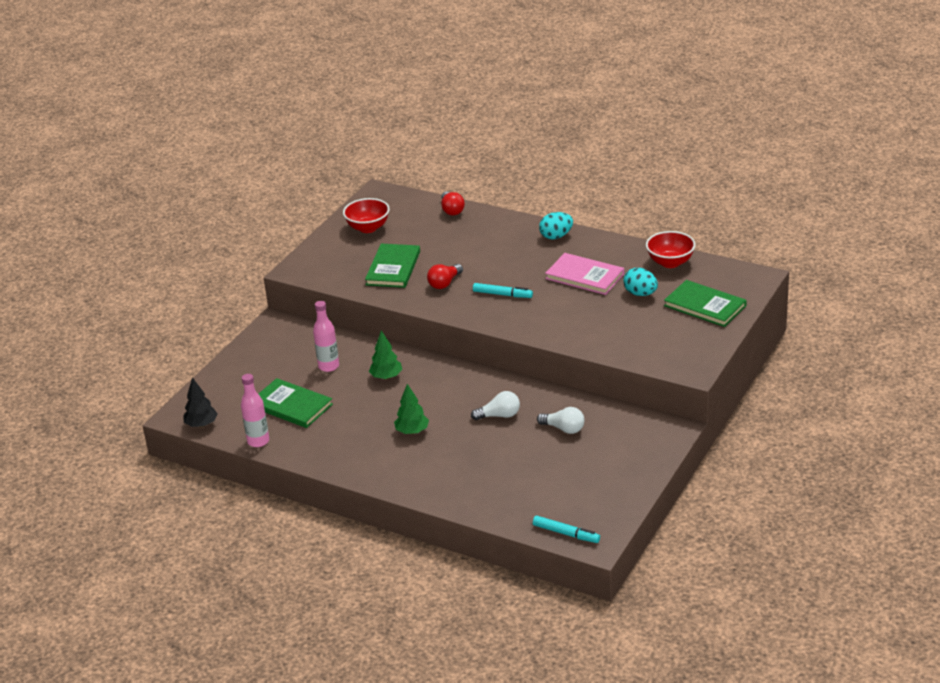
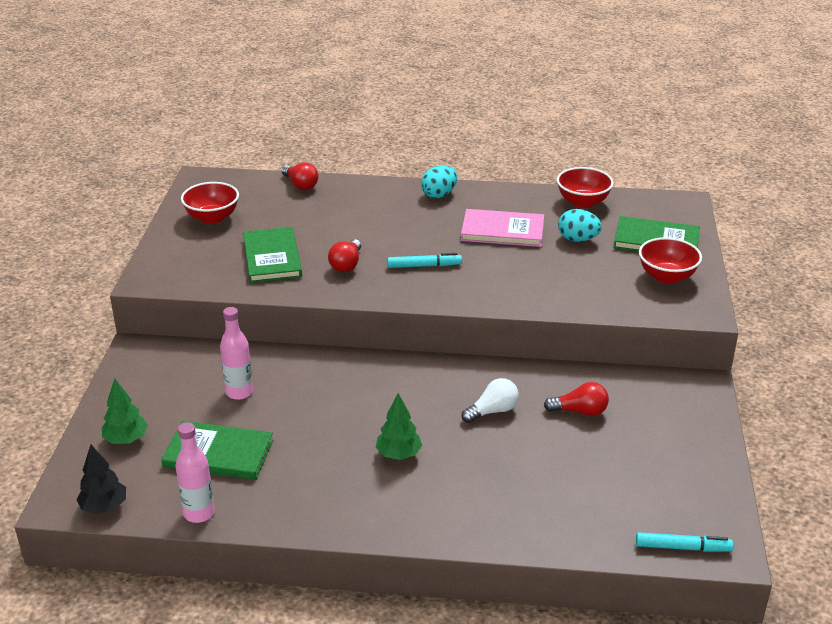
camera: 25 degrees left, 0 degrees up
green tree [369,330,402,380] -> green tree moved to [102,378,148,444]
white light bulb [537,407,584,434] -> red light bulb [544,382,609,416]
none -> red bowl [639,237,702,284]

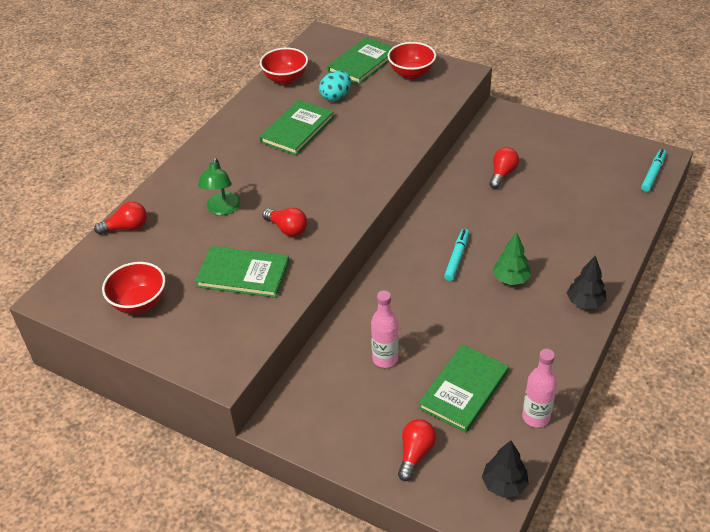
camera: 65 degrees left, 10 degrees up
green tree [102,378,148,444] -> red light bulb [398,419,436,481]
turquoise marker [387,253,462,268] -> turquoise marker moved to [444,229,469,281]
turquoise egg [421,165,457,198] -> none
pink book [461,209,544,247] -> green book [260,100,334,155]
white light bulb [462,378,519,423] -> none
none -> green lamp [198,158,241,215]
none -> black tree [567,256,606,309]

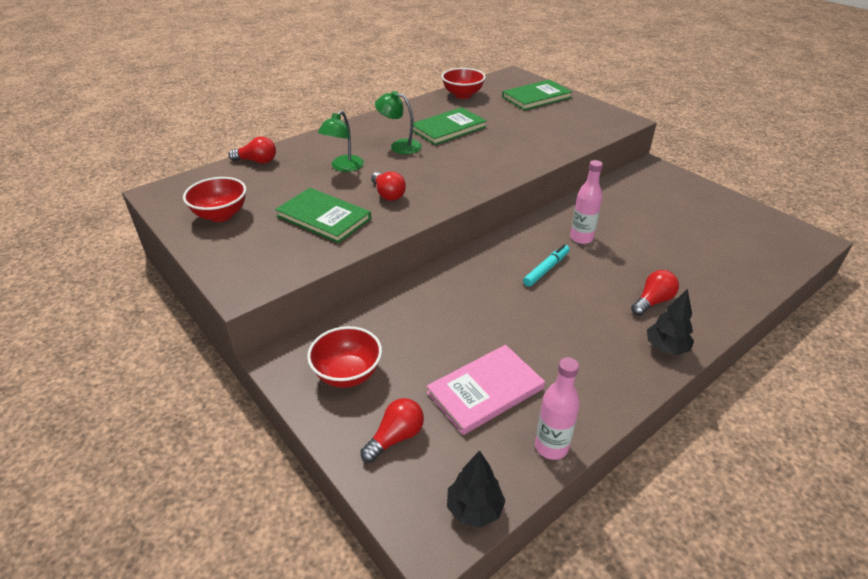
camera: 20 degrees right, 5 degrees down
turquoise egg [319,71,351,101] -> none
pink bottle [371,291,399,368] -> pink bottle moved to [570,160,603,244]
red bowl [388,42,436,79] -> red bowl moved to [307,326,382,388]
green book [419,344,509,432] -> pink book [427,345,545,435]
red light bulb [489,147,519,189] -> red light bulb moved to [631,270,679,316]
green tree [493,232,531,285] -> none
turquoise marker [641,149,666,192] -> none
none -> green lamp [375,91,422,154]

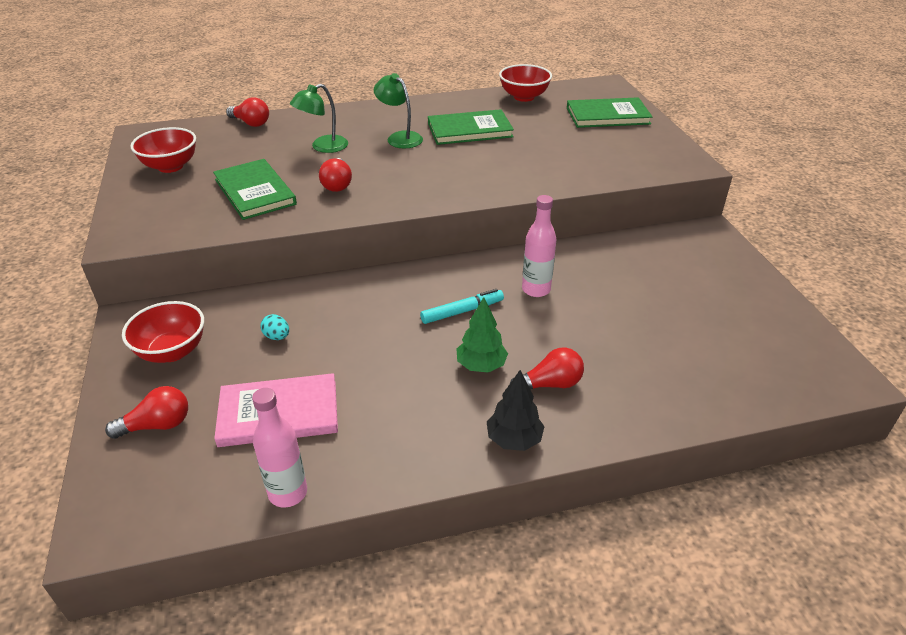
camera: 25 degrees right, 0 degrees up
black tree [447,451,506,528] -> none
none -> turquoise egg [260,314,289,340]
none -> green tree [457,297,508,372]

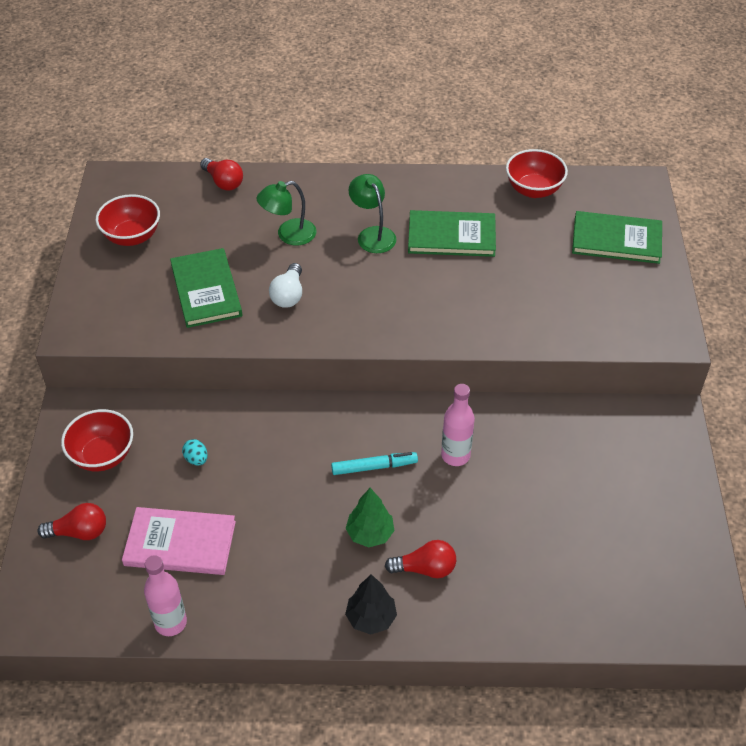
camera: 15 degrees right, 10 degrees up
red light bulb [319,158,352,192] -> white light bulb [269,263,302,308]

